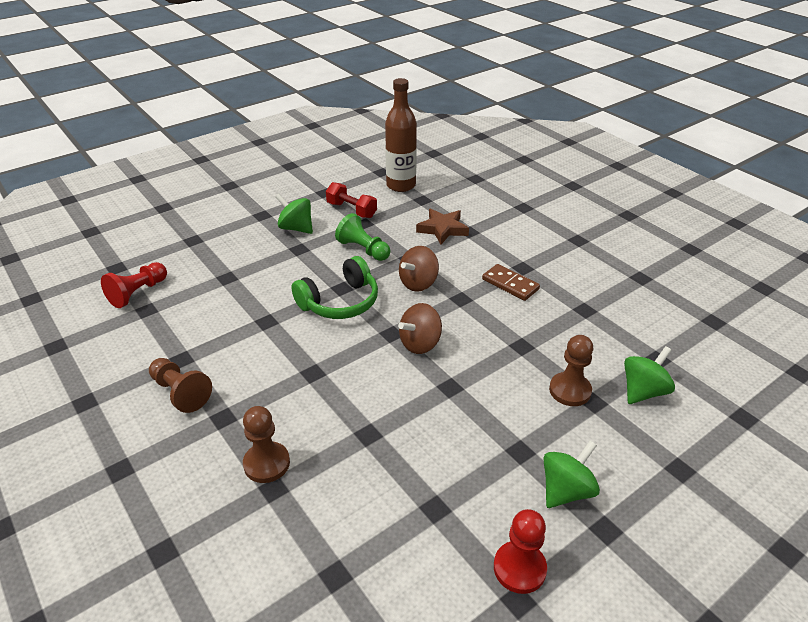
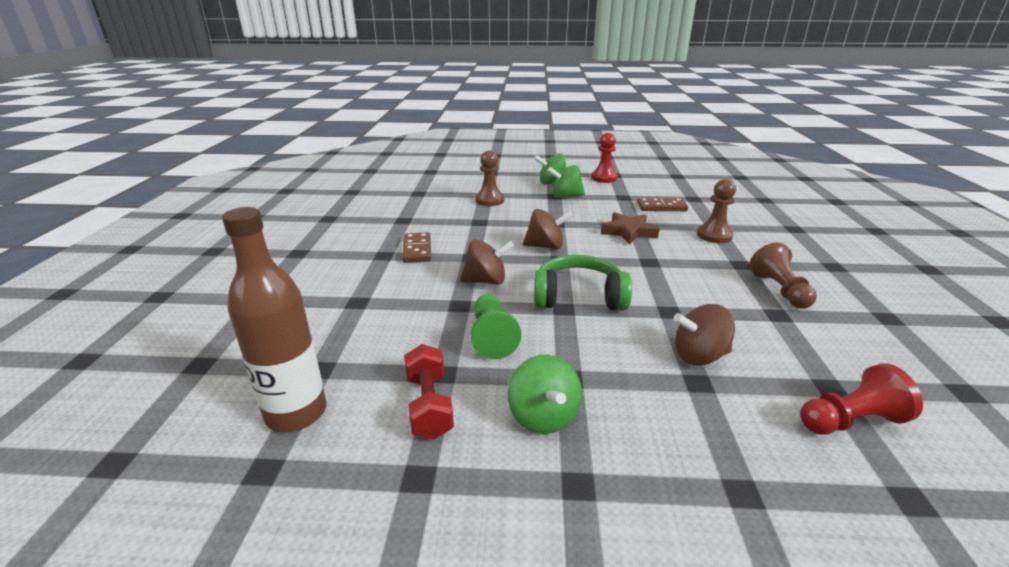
camera: 140 degrees left, 10 degrees down
brown star [416,208,469,245] -> brown star moved to [601,212,660,245]
green spinning top [624,346,675,404] -> green spinning top moved to [547,165,585,198]
none -> brown domino [637,198,688,211]
none -> brown spinning top [673,304,735,366]

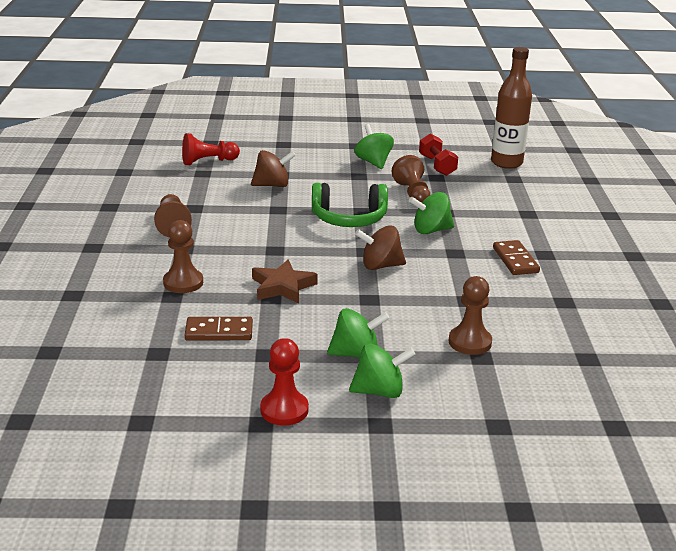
camera: 175 degrees right, 0 degrees up
brown spinning top [460,239,514,285] -> green spinning top [409,192,454,234]
green pawn [471,294,521,359] -> brown pawn [391,155,430,203]

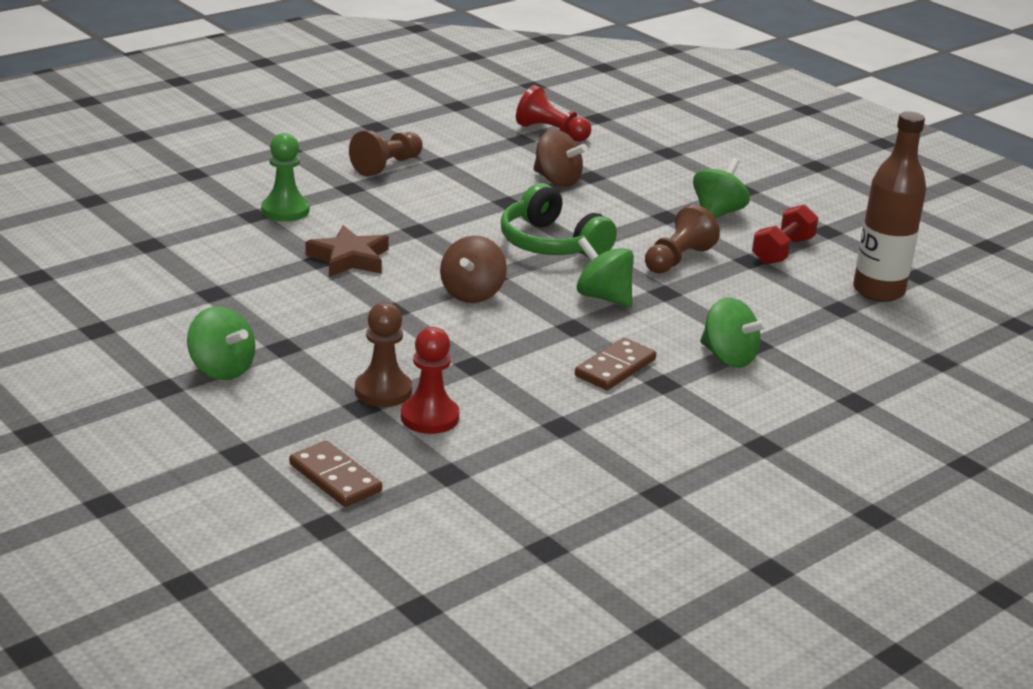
camera: 50 degrees right, 0 degrees up
brown pawn [163,220,203,293] -> green pawn [261,133,309,221]
brown domino [185,317,253,341] -> brown domino moved to [289,441,382,507]
red pawn [260,338,309,426] -> red pawn moved to [401,327,460,434]
green spinning top [327,308,390,358] -> green spinning top moved to [700,298,768,368]
brown spinning top [355,225,406,270] -> brown spinning top turned 120 degrees counterclockwise [440,236,507,303]

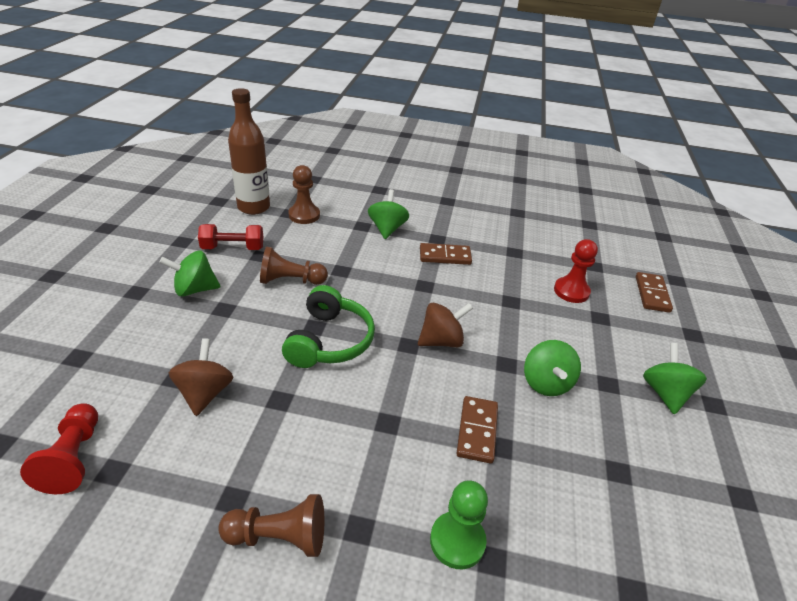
camera: 130 degrees left, 10 degrees up
brown star [306,225,389,277] -> brown domino [456,396,498,464]
brown pawn [355,302,412,407] -> brown pawn moved to [288,165,320,224]
green spinning top [577,237,634,307] -> green spinning top moved to [524,340,581,396]

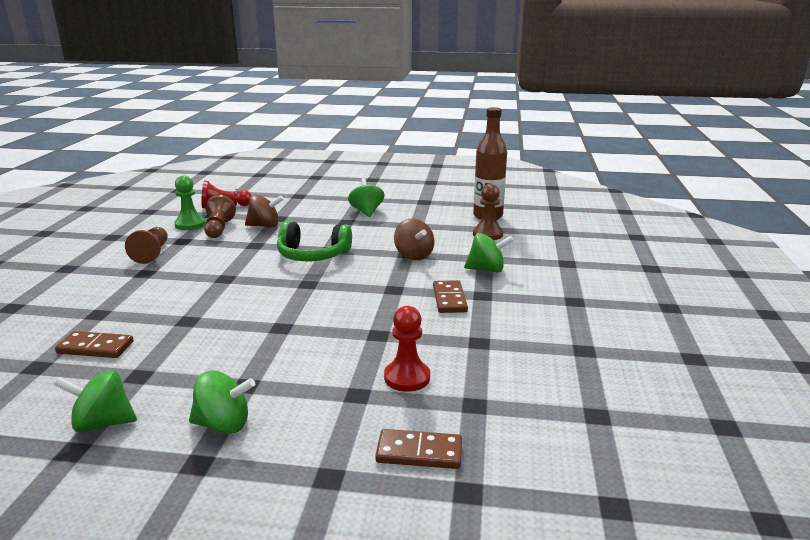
camera: 90 degrees right, 15 degrees down
red dumbbell [198,224,263,250] -> none
brown pawn [260,247,328,285] -> brown pawn moved to [204,195,236,238]
brown spinning top [418,303,473,347] -> brown spinning top moved to [394,219,434,260]
green pawn [430,480,488,569] -> green pawn moved to [174,175,205,230]
brown domino [456,396,498,464] -> brown domino moved to [55,331,133,358]
green spinning top [524,340,581,396] -> green spinning top moved to [54,369,137,432]

